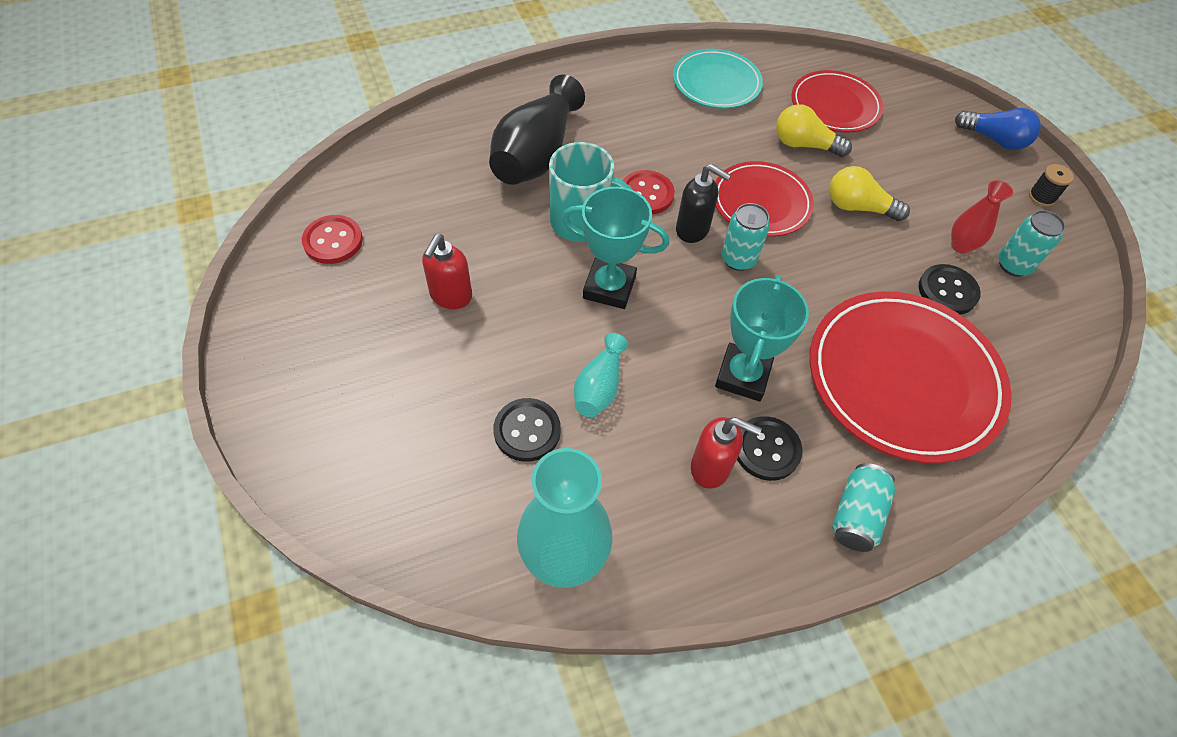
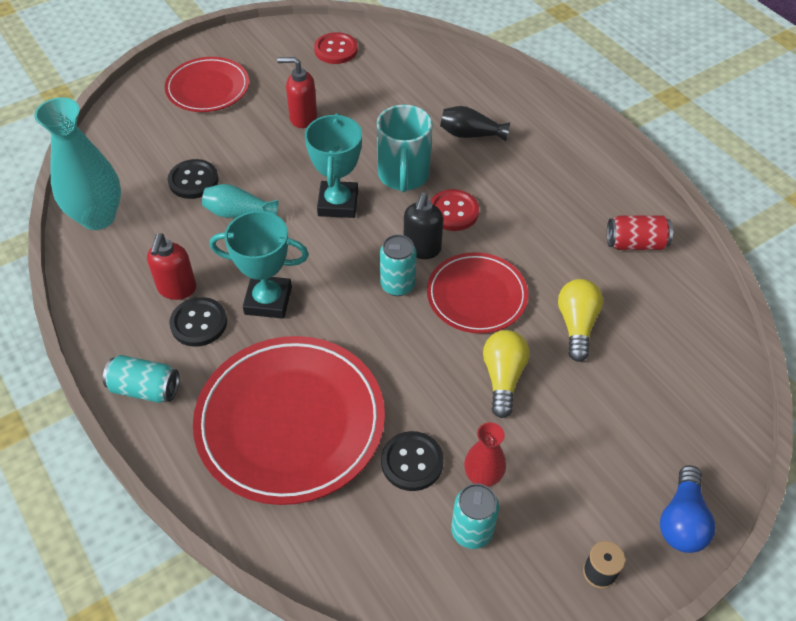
camera: 80 degrees right, 5 degrees down
black vase [489,74,585,185] -> black vase [440,106,510,141], size x0.53
turquoise plate [673,49,763,109] -> red can [607,216,673,250]
red plate [792,70,883,133] -> red plate moved to [165,57,249,112]

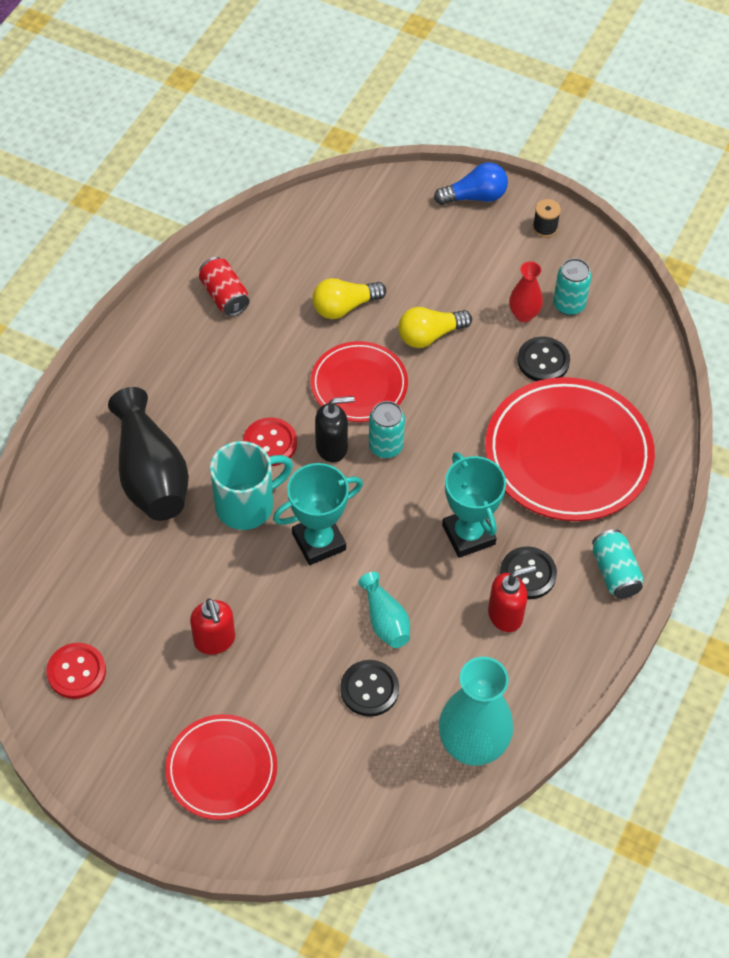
camera: 120 degrees left, 5 degrees up
black vase [440,106,510,141] -> black vase [108,387,189,521], size x1.88

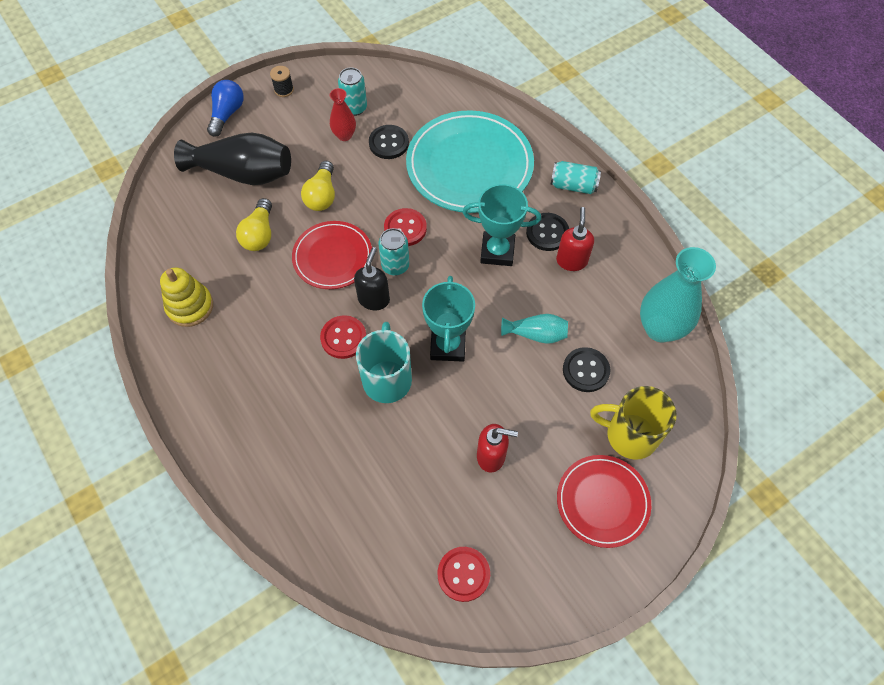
camera: 60 degrees left, 5 degrees up
black vase [108,387,189,521] -> black vase moved to [174,132,291,185]
red can [199,257,250,316] -> yellow stacking toy [160,267,213,327]
red plate [485,377,655,521] -> turquoise plate [406,110,534,213]
none -> red button [384,208,427,246]
none -> yellow mug [590,386,676,460]

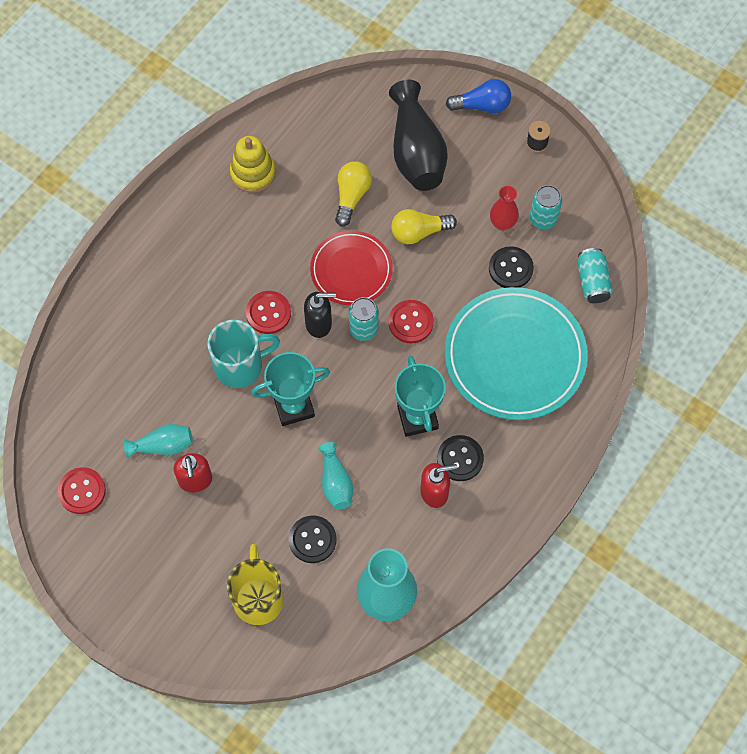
camera: 70 degrees right, 5 degrees up
yellow light bulb [236,198,272,251] -> yellow light bulb turned 120 degrees clockwise [335,161,372,226]
turquoise can [550,161,601,194] -> turquoise can moved to [577,248,613,303]
red plate [557,455,651,548] -> none
none -> turquoise vase [123,424,193,458]

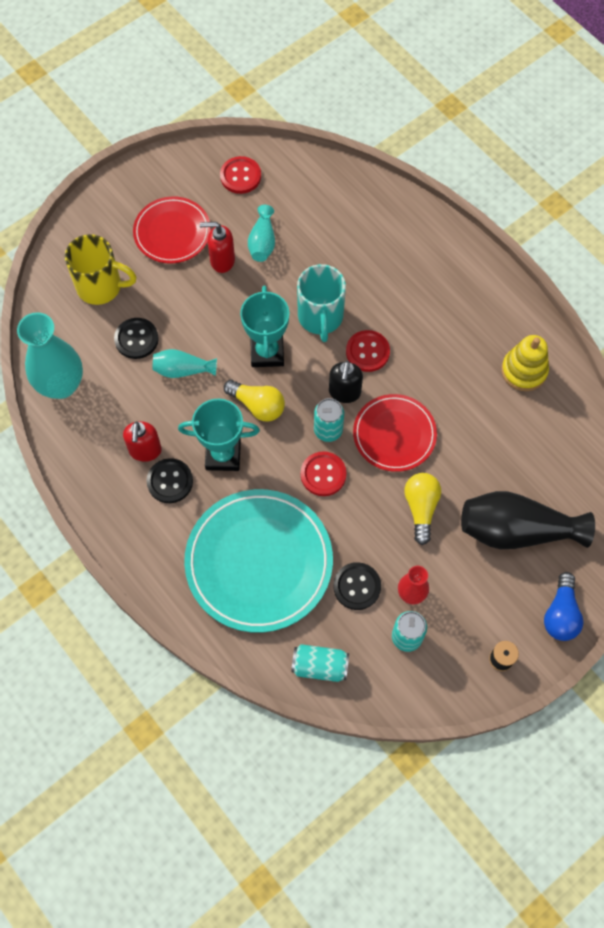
camera: 105 degrees right, 0 degrees up
yellow light bulb [335,161,372,226] -> yellow light bulb moved to [224,380,285,422]
none -> red plate [133,196,211,263]

